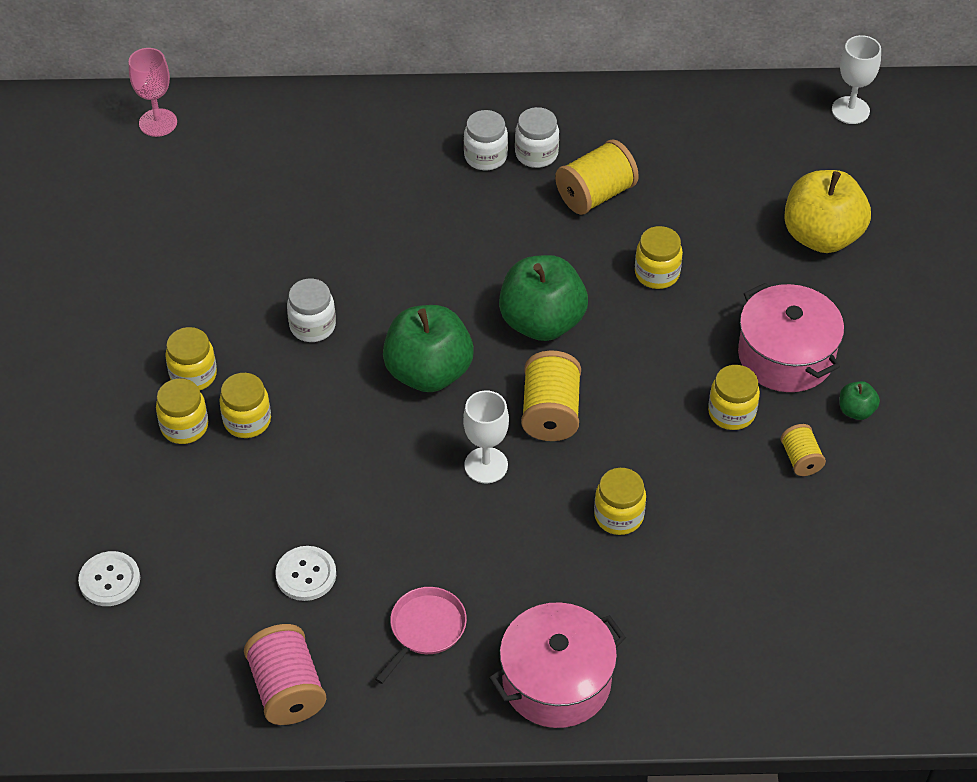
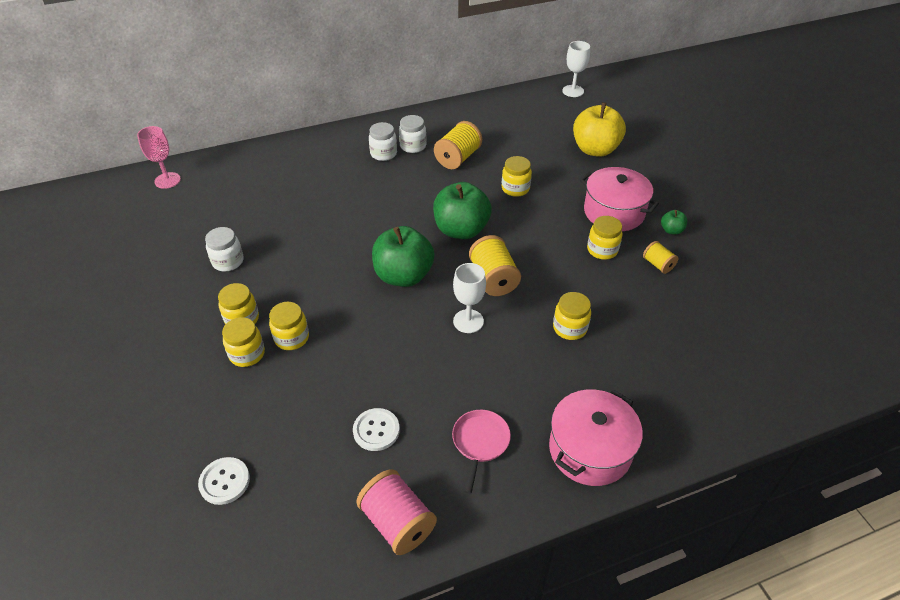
camera: 20 degrees left, 5 degrees down
white jar [287,279,336,342] -> white jar moved to [205,227,244,271]

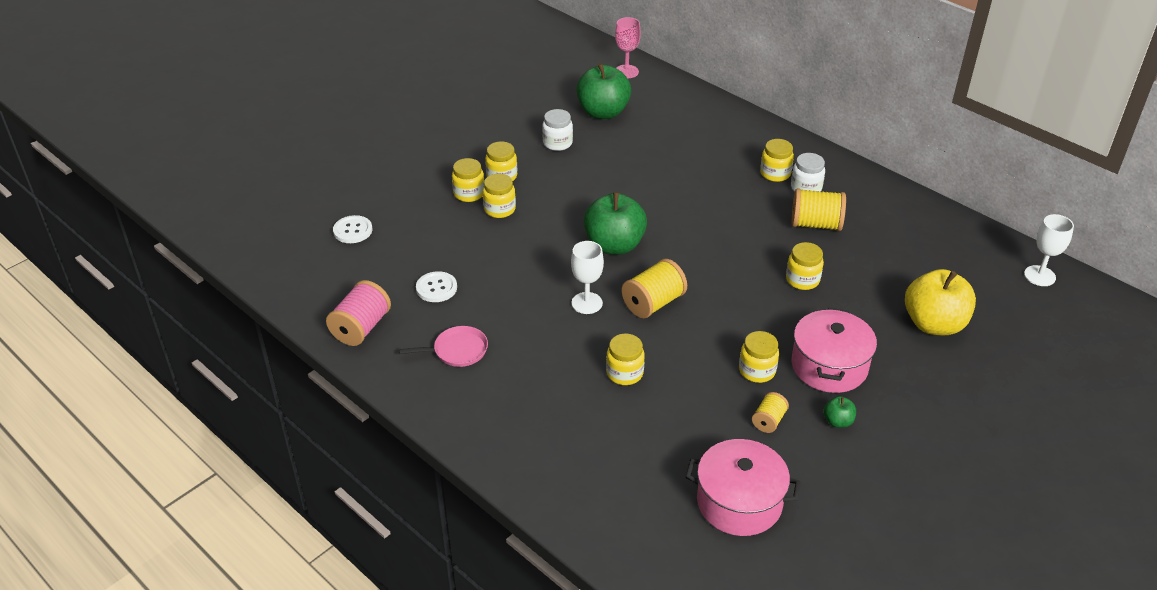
camera: 65 degrees right, 5 degrees down
white jar [369,122,397,161] -> yellow jar [760,139,794,182]
green apple [433,182,492,239] -> green apple moved to [576,63,631,119]
pink pot [549,389,643,486] -> pink pot moved to [686,439,800,536]

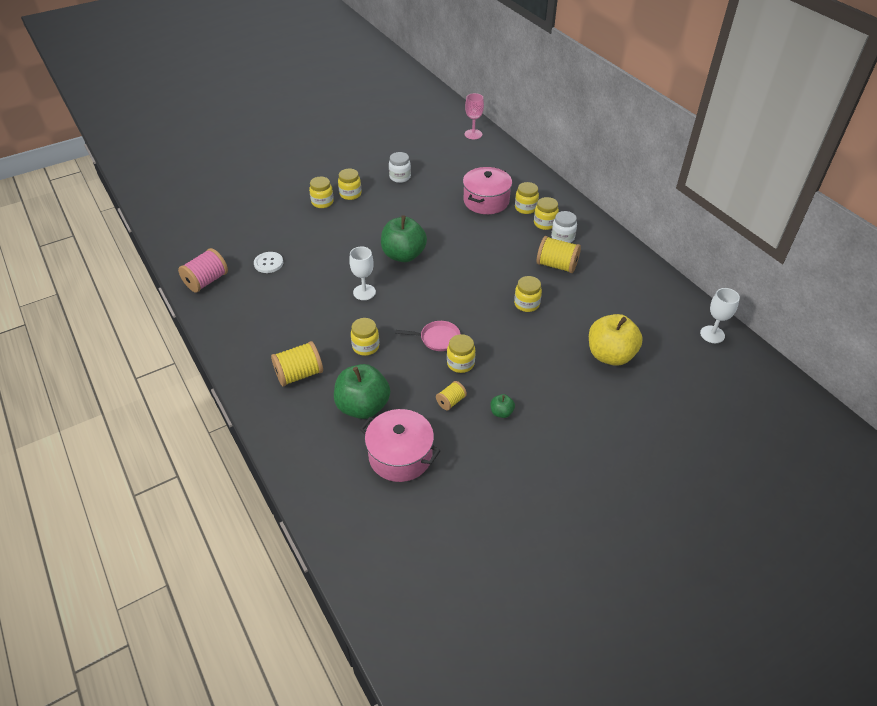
camera: 15 degrees right, 5 degrees up
white button [333,215,372,243] -> none
pink pan [399,326,488,367] -> pink pan moved to [396,321,460,351]
yellow jar [483,174,516,218] -> yellow jar moved to [515,182,539,214]
green apple [576,63,631,119] -> green apple moved to [334,364,390,419]
yellow spool [622,259,687,318] -> yellow spool moved to [271,341,323,386]
pink pot [792,308,877,393] -> pink pot moved to [463,167,512,214]

